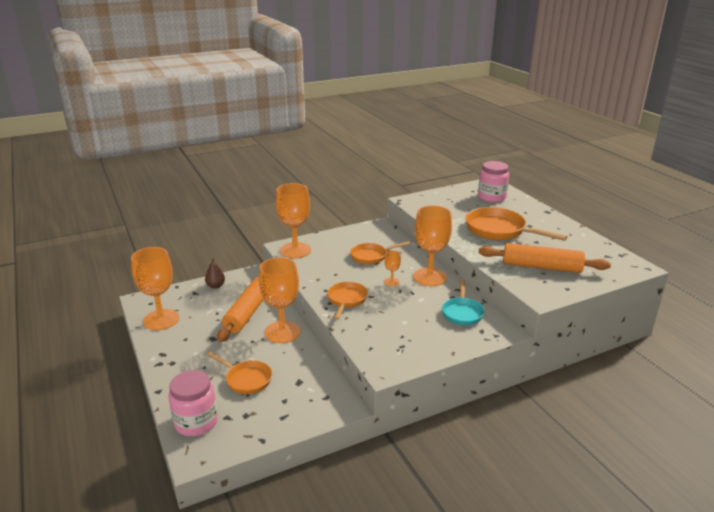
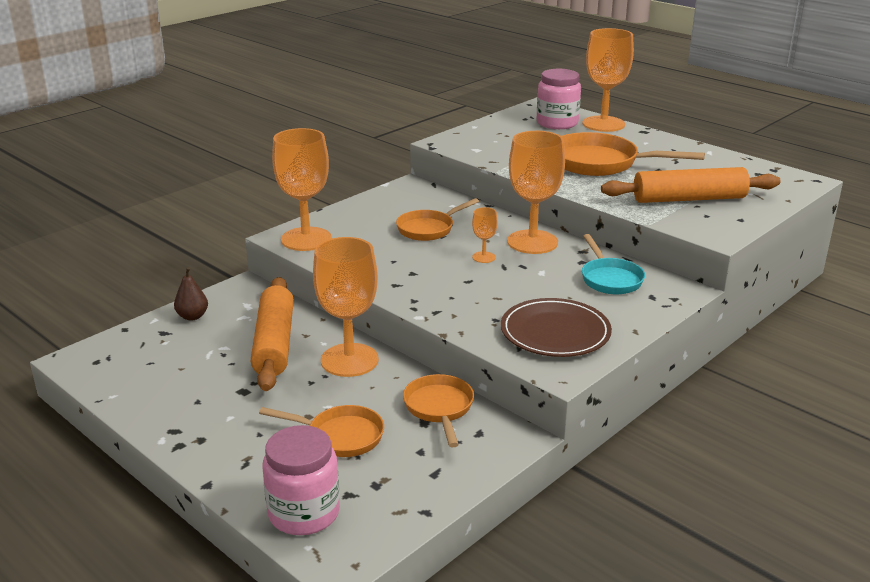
camera: 20 degrees left, 0 degrees up
orange goblet [131,247,179,330] -> orange goblet moved to [582,28,634,132]
orange pan [327,282,368,320] -> orange pan moved to [403,374,474,447]
none -> brown plate [501,298,612,357]

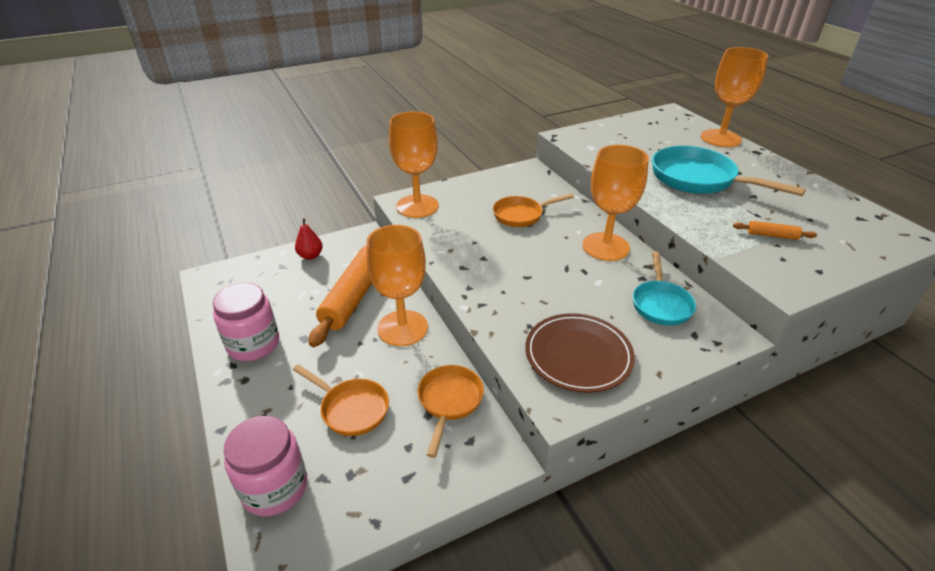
camera: 20 degrees right, 10 degrees up
brown pear [174,267,208,320] -> red pear [295,218,323,260]
orange goblet [472,207,497,263] -> none
pink jar [537,69,581,129] -> pink jar moved to [213,283,279,361]
orange pan [561,132,705,176] -> turquoise pan [652,146,806,196]
orange rolling pin [601,167,781,203] -> orange rolling pin [733,221,817,240], size x0.43

